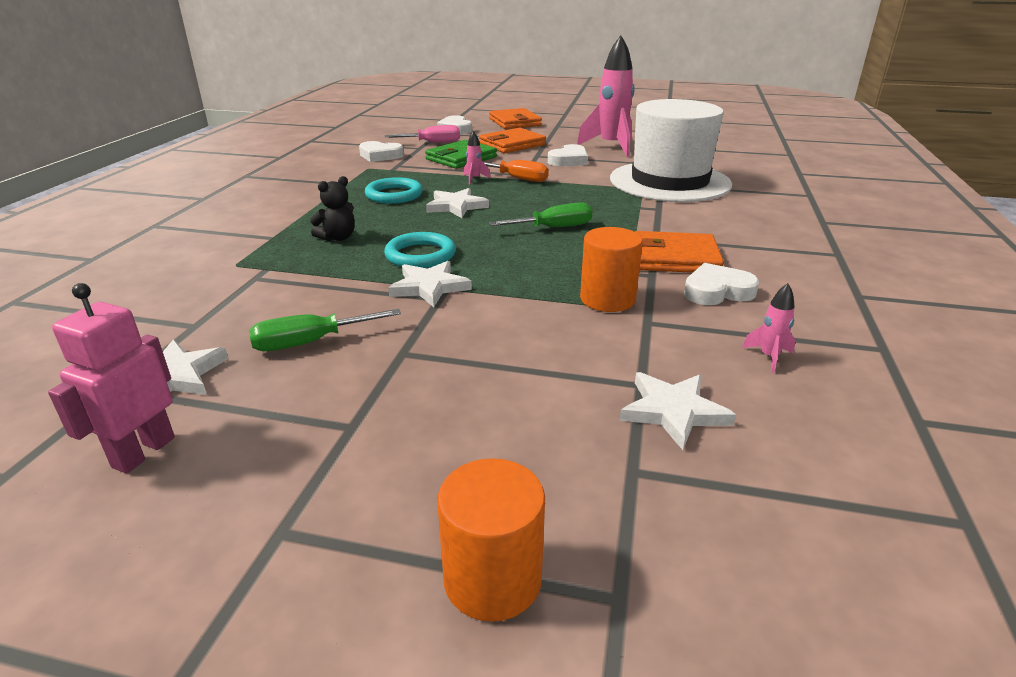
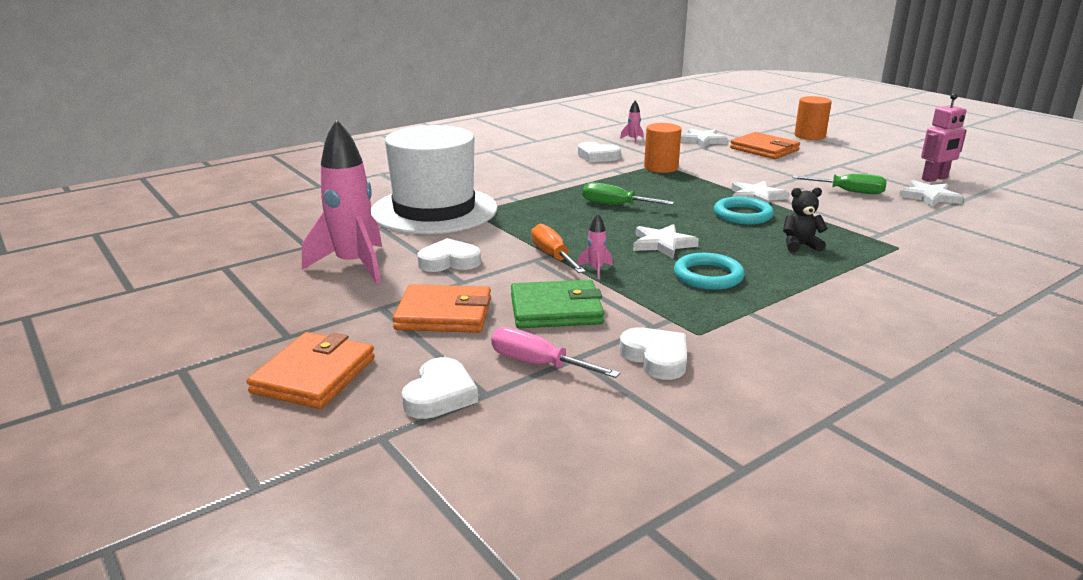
camera: 140 degrees left, 5 degrees down
orange wallet [635,231,724,273] -> orange wallet moved to [730,132,800,159]

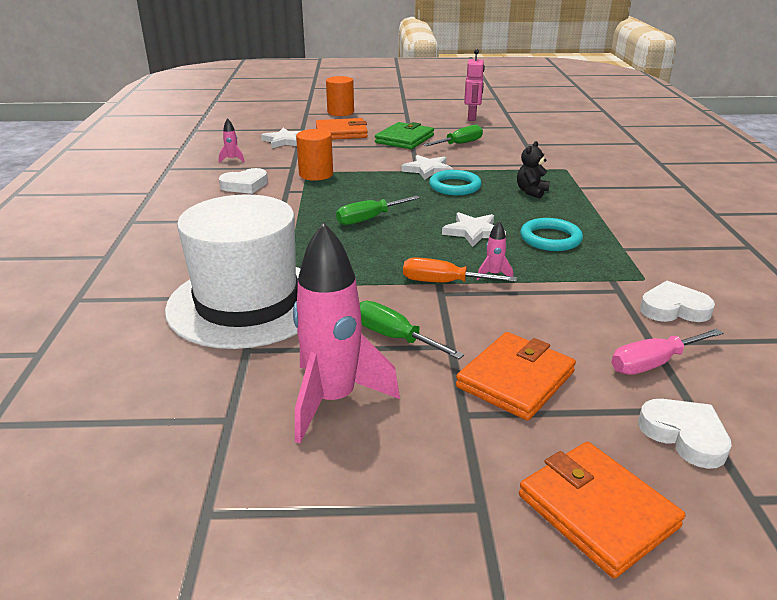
camera: 55 degrees left, 5 degrees up
white heart [417,238,481,272] -> green screwdriver [360,301,464,359]
green wallet [511,280,604,328] -> green wallet moved to [375,122,434,149]
white star [899,180,964,207] -> none

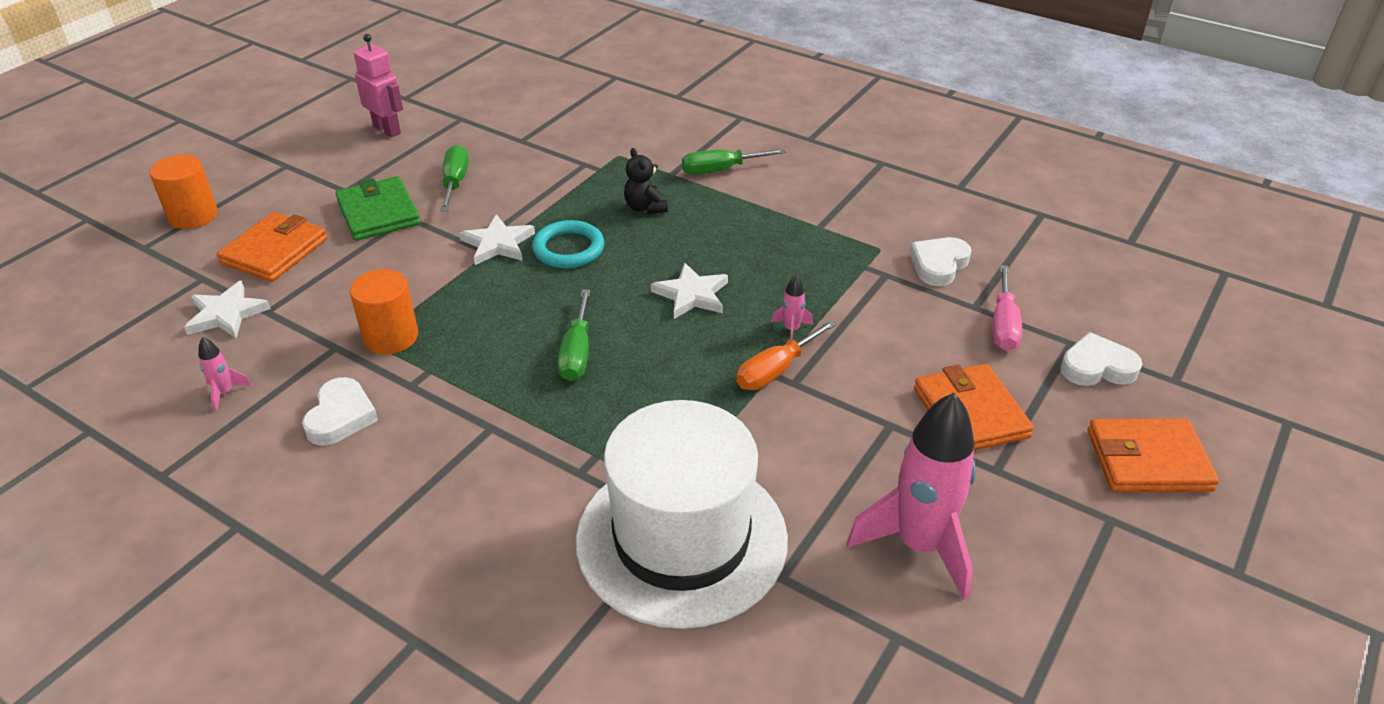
camera: 55 degrees left, 10 degrees up
green screwdriver [360,301,464,359] -> green screwdriver moved to [682,149,786,175]
turquoise ring [520,218,583,251] -> none

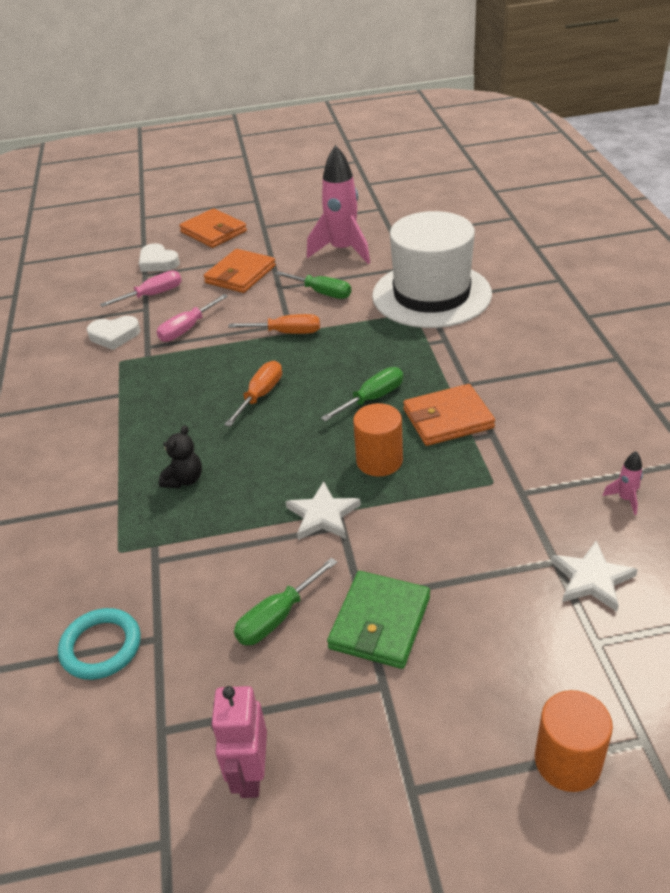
camera: 130 degrees left, 0 degrees up
orange wallet [217,212,327,282] -> orange wallet moved to [403,384,495,446]
white heart [302,377,378,446] -> none
orange cylinder [350,269,418,354] -> orange cylinder moved to [353,403,403,477]
turquoise ring [532,220,604,268] -> turquoise ring moved to [58,608,141,680]
white star [651,263,728,319] -> orange screwdriver [224,361,282,427]
green screwdriver [682,149,786,175] -> green screwdriver moved to [275,271,351,299]
pink rocket [771,275,813,340] -> none
none -> pink screwdriver [157,294,228,342]

